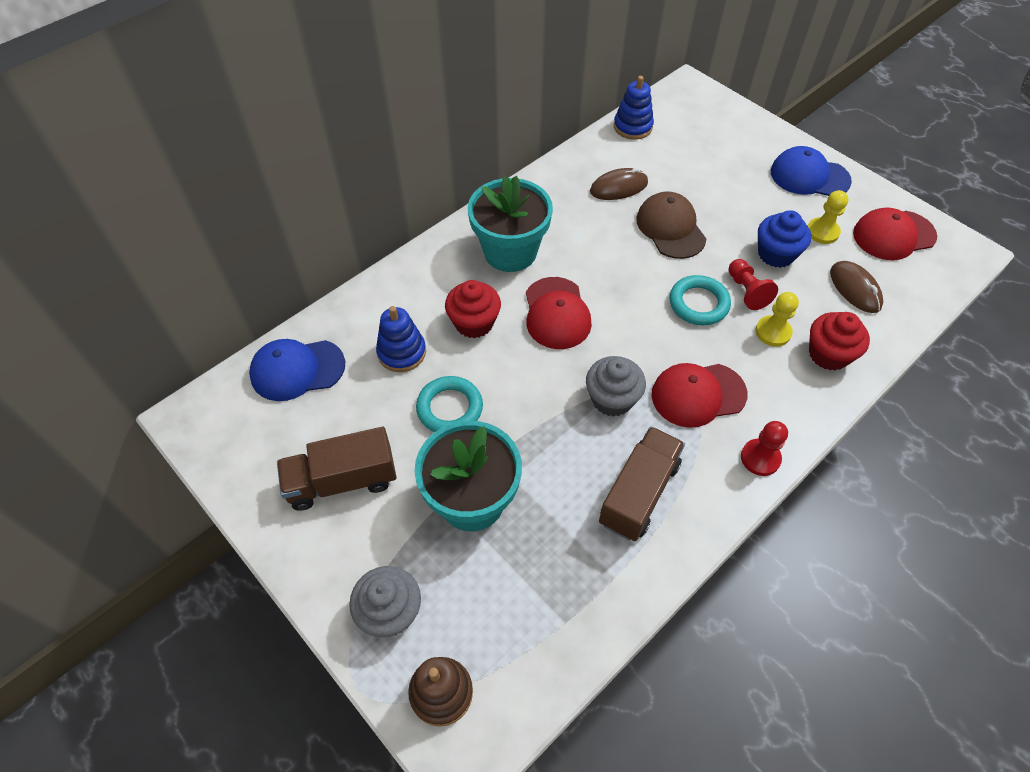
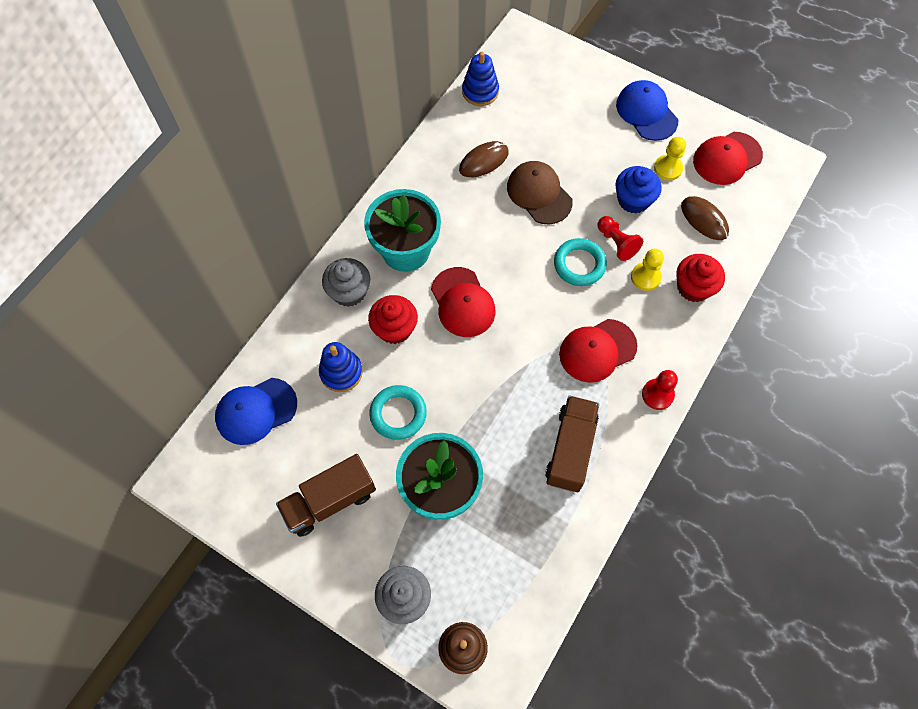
camera: 15 degrees left, 10 degrees up
grey cupcake [586,356,646,417] -> grey cupcake moved to [322,258,370,307]
blue cap [771,146,852,196] -> blue cap turned 60 degrees clockwise [616,80,678,141]

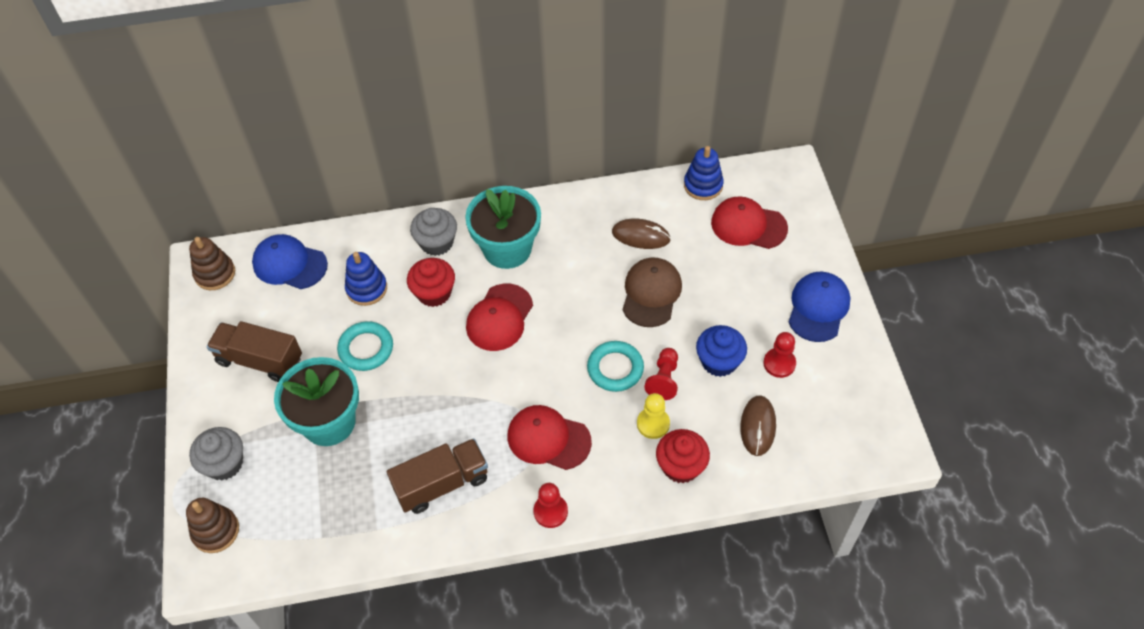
camera: 50 degrees right, 10 degrees down
yellow pawn [654,137,686,181] -> red pawn [763,332,796,378]
red cap [693,132,763,185] -> red cap moved to [711,196,788,249]
none -> brown stacking toy [189,237,235,290]

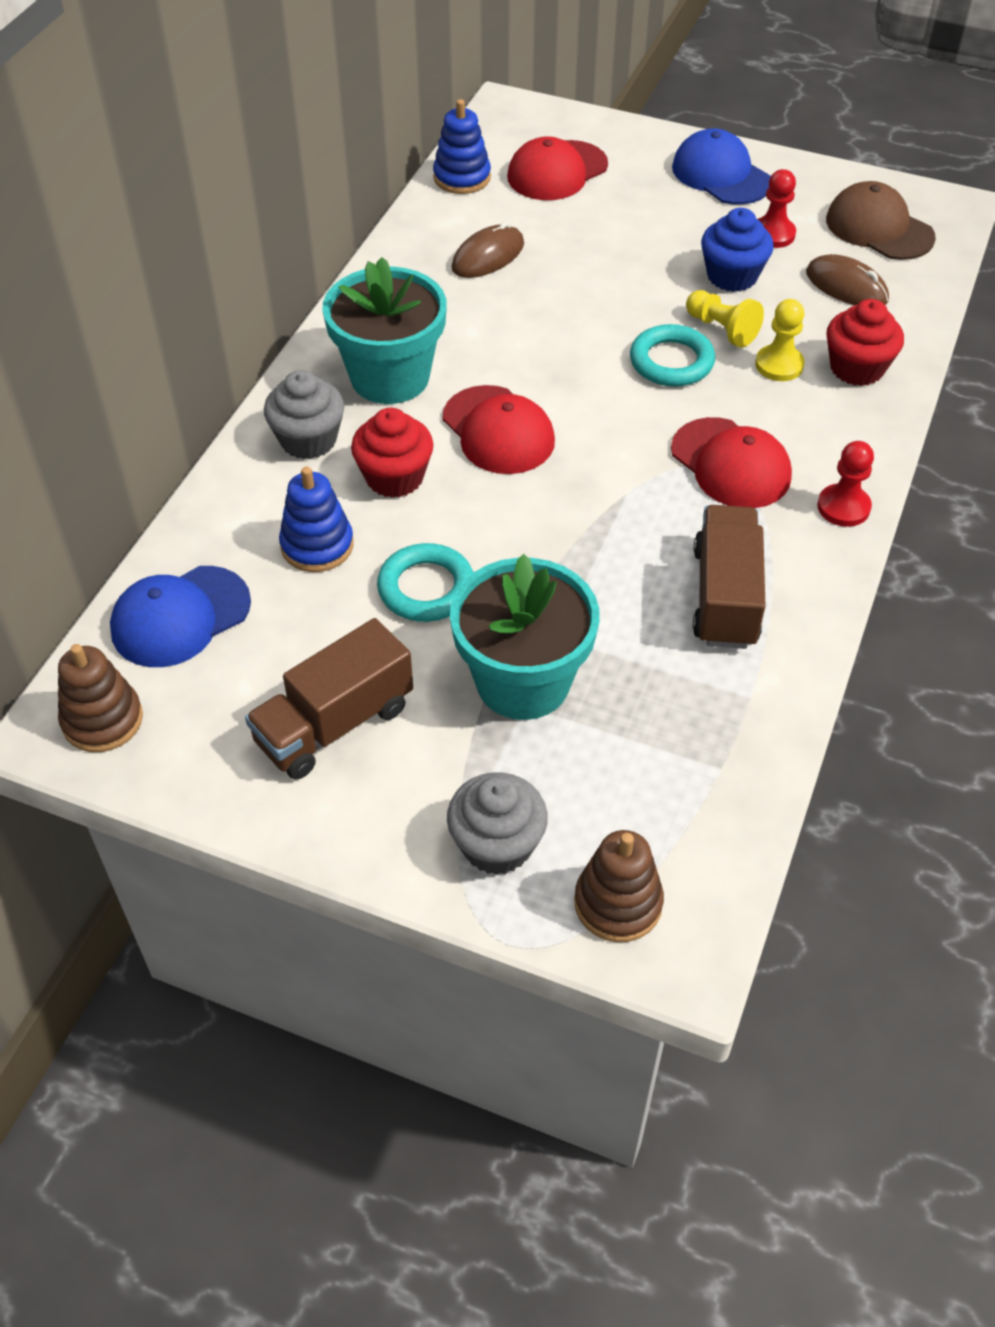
camera: 60 degrees left, 5 degrees down
red cap [508,405,592,470] -> red cap turned 90 degrees counterclockwise [671,417,792,508]
brown cap [623,258,682,327] -> brown cap moved to [826,181,936,260]
red pawn [644,348,678,400] -> yellow pawn [686,290,764,348]

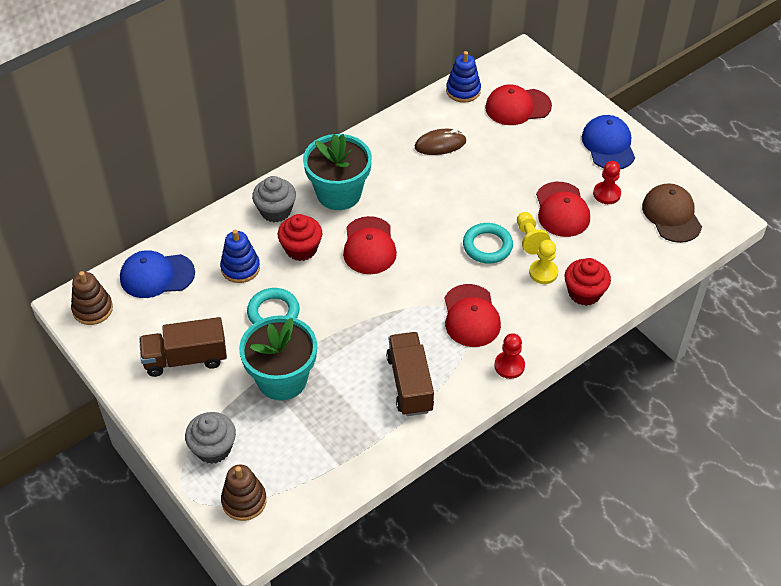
camera: 30 degrees right, 0 degrees up
brown truck [693,505,765,649] -> brown truck turned 45 degrees counterclockwise [386,332,434,416]
blue cupcake [701,208,774,292] -> red cap [536,182,590,237]
brown mouse [806,254,889,306] -> none

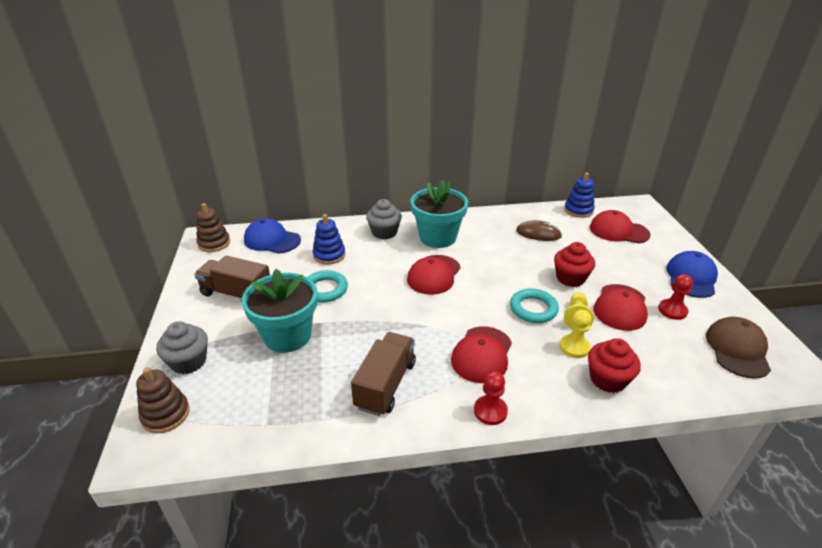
camera: 30 degrees right, 15 degrees down
red cupcake [278,214,322,261] -> red cupcake moved to [554,242,595,287]

